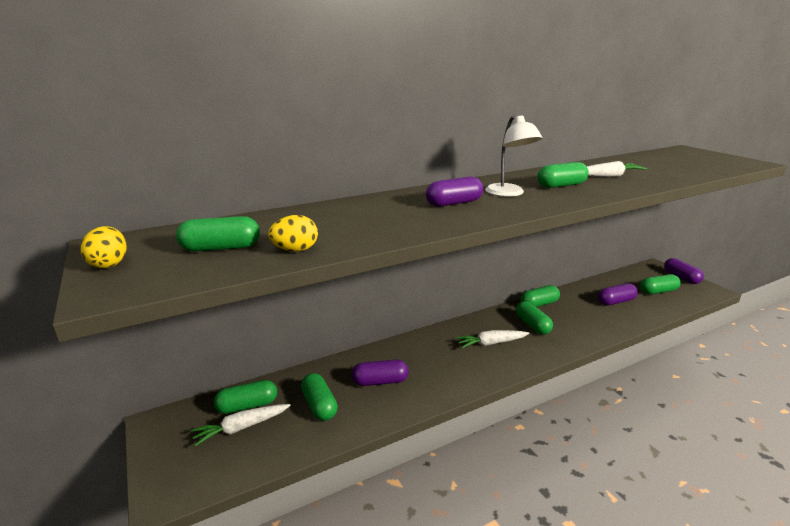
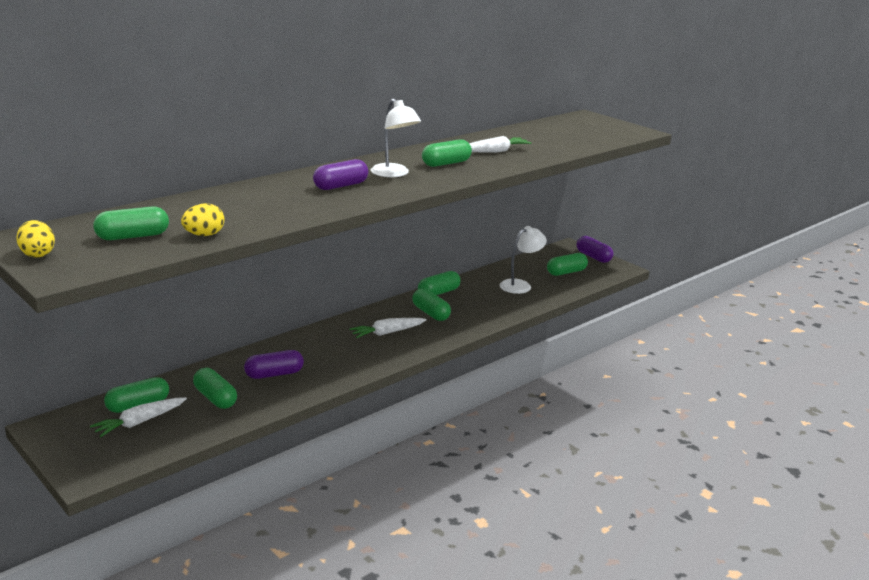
camera: 15 degrees left, 0 degrees up
purple capsule [598,283,638,305] -> white lamp [500,226,547,294]

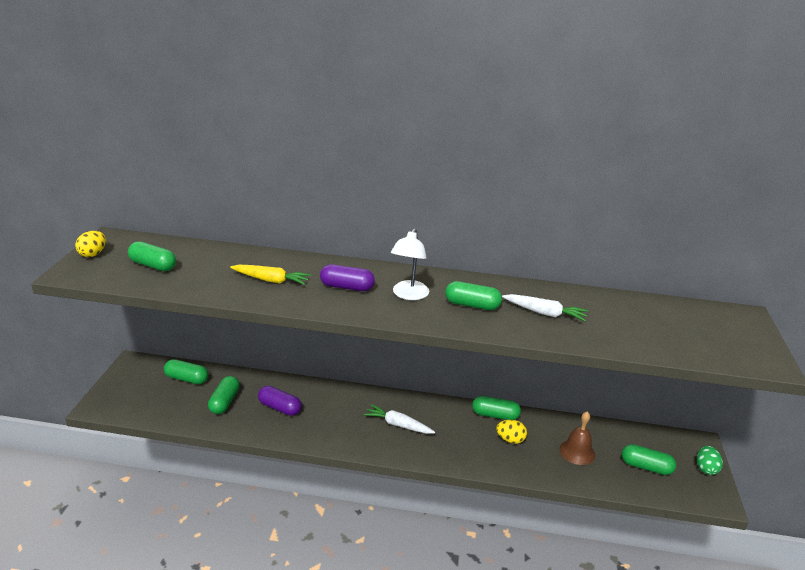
camera: 50 degrees right, 5 degrees up
white carrot [90,397,187,437] -> none
yellow egg [181,203,224,236] -> yellow egg moved to [496,420,527,444]
green capsule [412,288,451,321] -> none
white lamp [500,226,547,294] -> brown bell [559,412,595,465]
purple capsule [577,236,613,263] -> green egg [697,446,723,475]
none -> yellow carrot [230,265,311,285]

